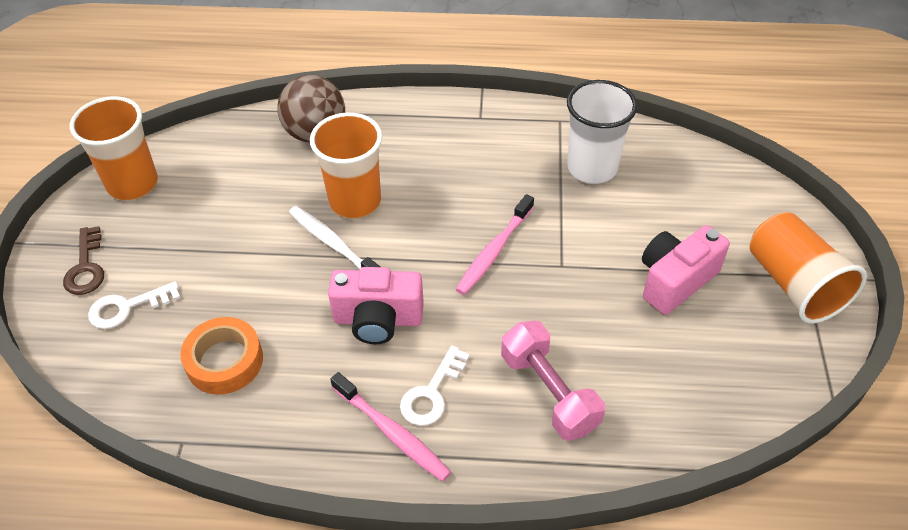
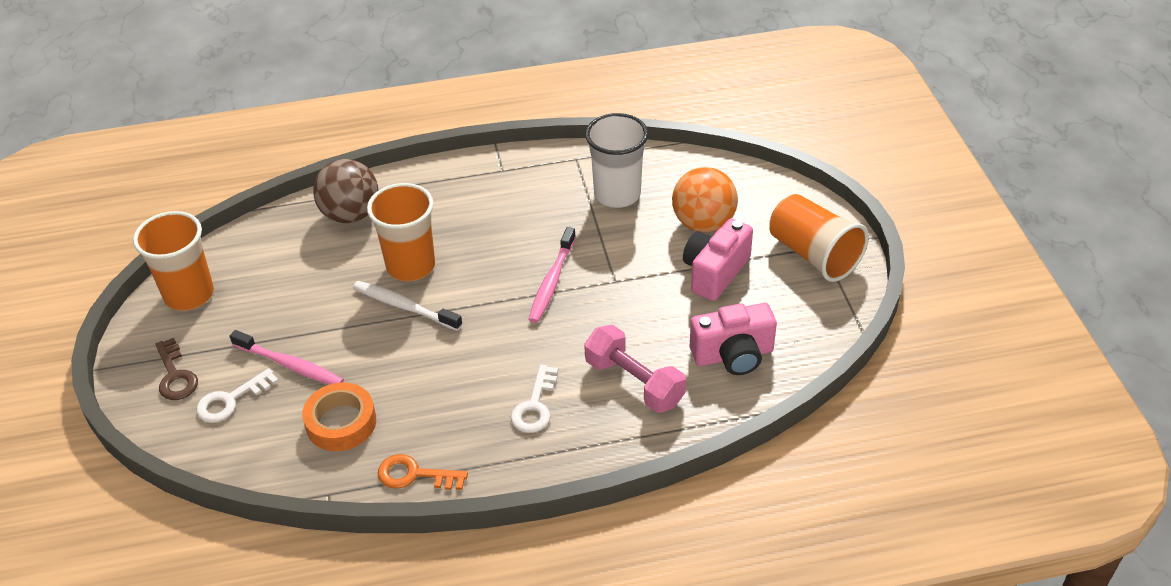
camera: 15 degrees left, 5 degrees down
pink camera [328,267,424,344] -> pink camera moved to [690,303,777,375]
pink toothbrush [330,372,451,482] -> pink toothbrush moved to [229,330,344,385]
none -> orange key [378,454,468,490]
none -> orange ball [672,167,738,233]

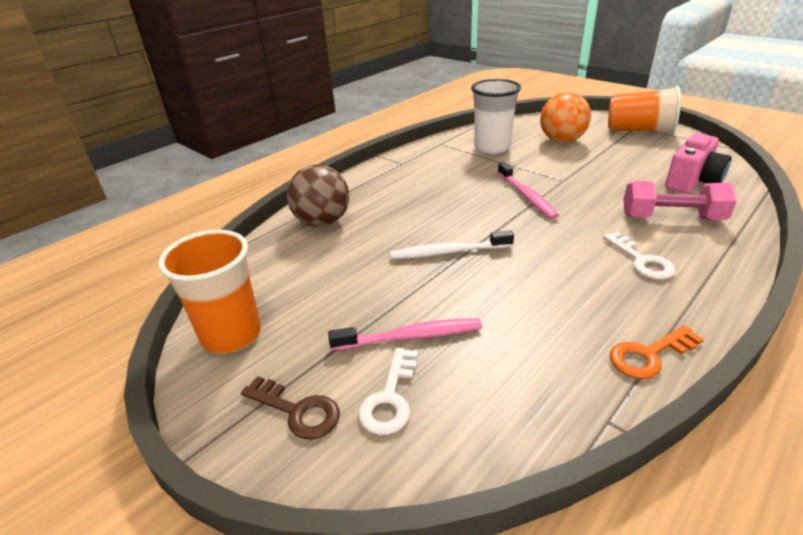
camera: 35 degrees left, 10 degrees down
orange tape [302,382,376,451] -> none
orange cup [367,183,435,281] -> none
pink camera [683,218,753,301] -> none

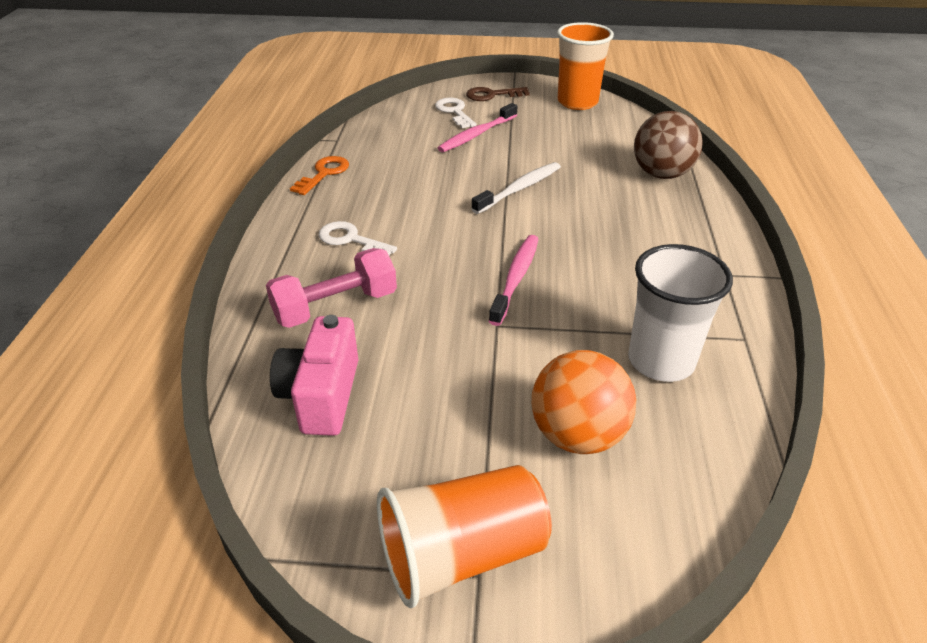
camera: 140 degrees right, 5 degrees up
pink toothbrush [498,162,559,219] -> pink toothbrush turned 75 degrees clockwise [489,235,538,326]

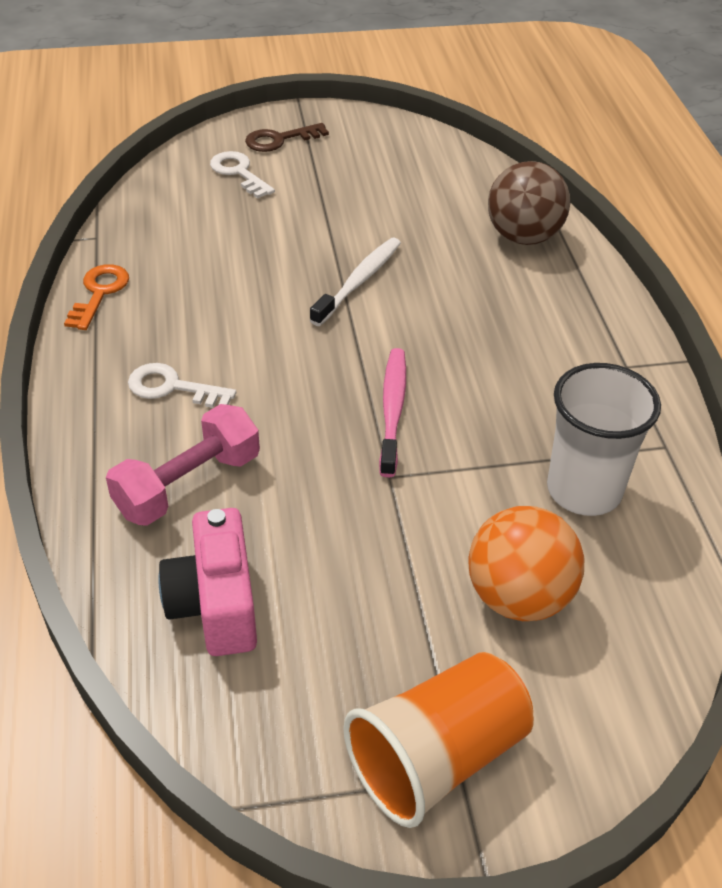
camera: 15 degrees left, 5 degrees up
pink toothbrush [438,103,517,152] -> none
orange cup [557,22,614,110] -> none

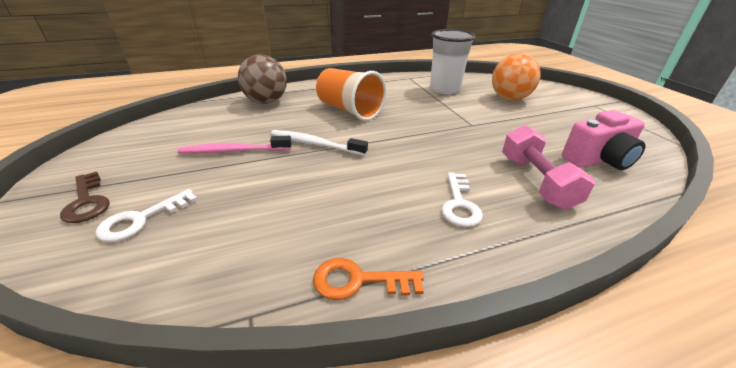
camera: 100 degrees left, 10 degrees down
pink dumbbell [106,404,260,526] -> pink dumbbell turned 45 degrees clockwise [502,125,595,210]
orange cup [343,652,534,828] -> orange cup moved to [316,68,386,121]
pink toothbrush [379,348,406,477] -> pink toothbrush moved to [178,136,292,154]

